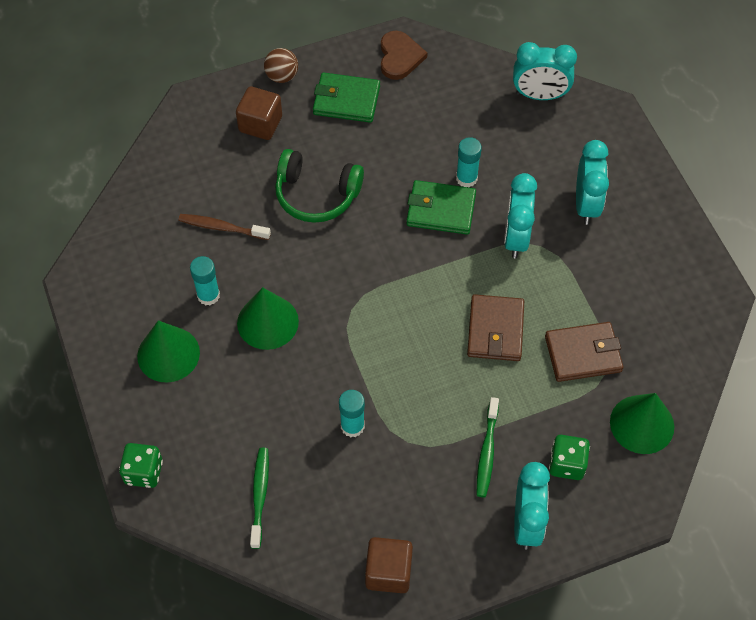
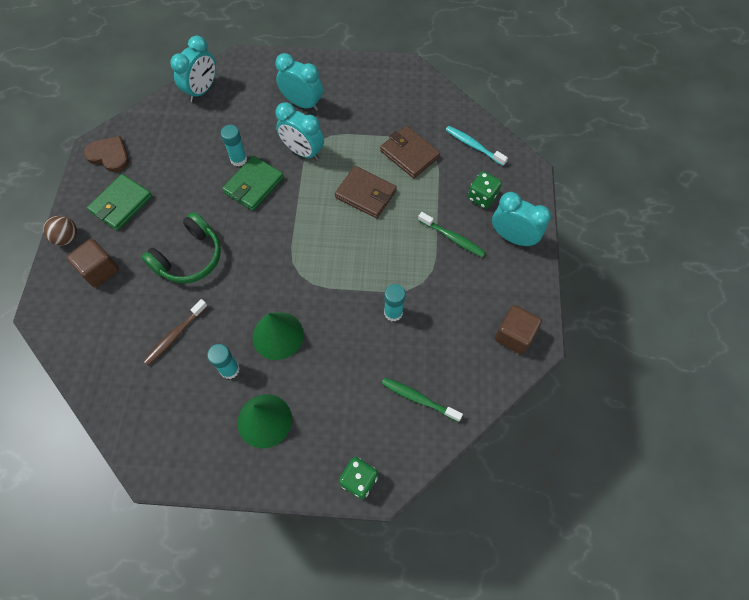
camera: 65 degrees left, 5 degrees up
brown wallet [545,322,624,382] -> brown wallet turned 60 degrees counterclockwise [380,126,440,178]
green cone [610,393,674,454] -> turquoise toothbrush [446,126,508,166]

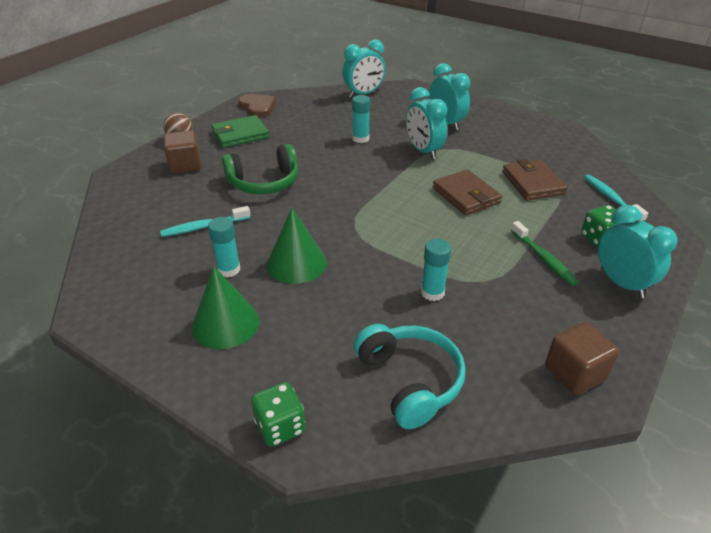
camera: 30 degrees right, 25 degrees down
brown toothbrush [144,299,208,366] -> turquoise toothbrush [160,206,250,237]
green wallet [222,156,284,211] -> none
green toothbrush [381,378,463,422] -> turquoise headphones [354,324,466,429]

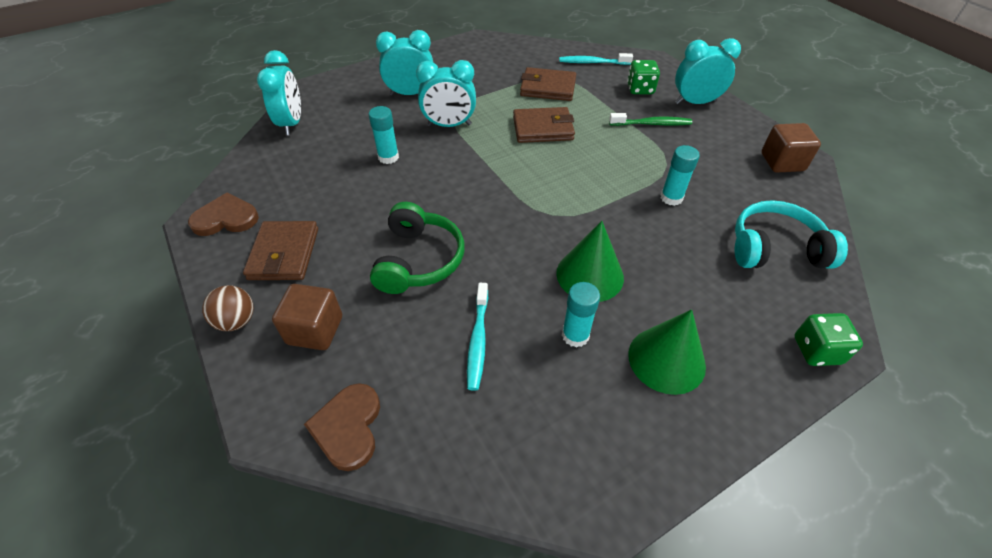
camera: 65 degrees left, 10 degrees up
green wallet [211,115,269,148] -> brown wallet [243,221,318,280]
none -> brown heart [304,383,380,471]

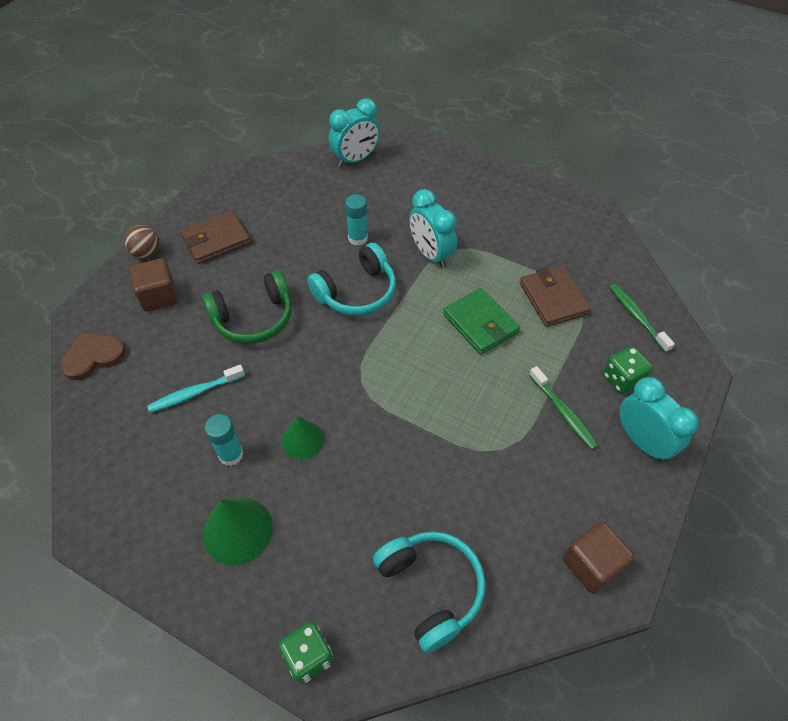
camera: 60 degrees right, 5 degrees up
brown heart [188,192,259,236] -> none
turquoise clock [376,30,433,96] -> none
brown wallet [513,107,575,143] -> green wallet [443,288,520,355]
green cone [556,221,624,302] -> green cone [281,416,324,459], size x0.67
turquoise toothbrush [559,53,633,65] -> green toothbrush [609,284,675,353]
turquoise glue stick [660,145,700,206] -> none
none -> turquoise headphones [307,243,396,316]

